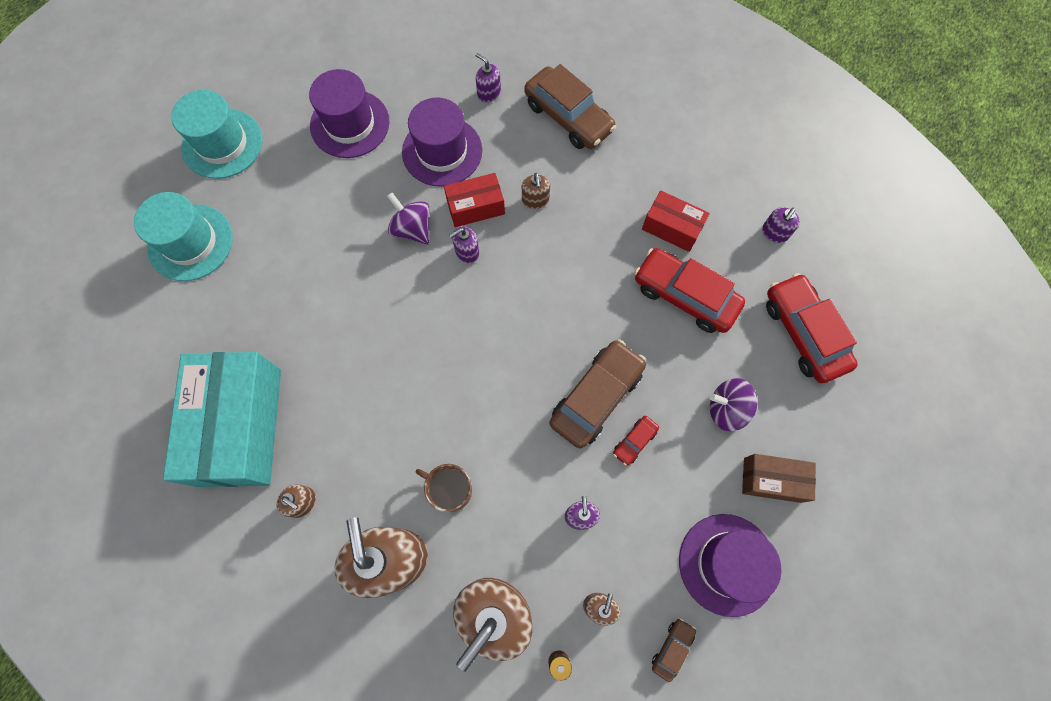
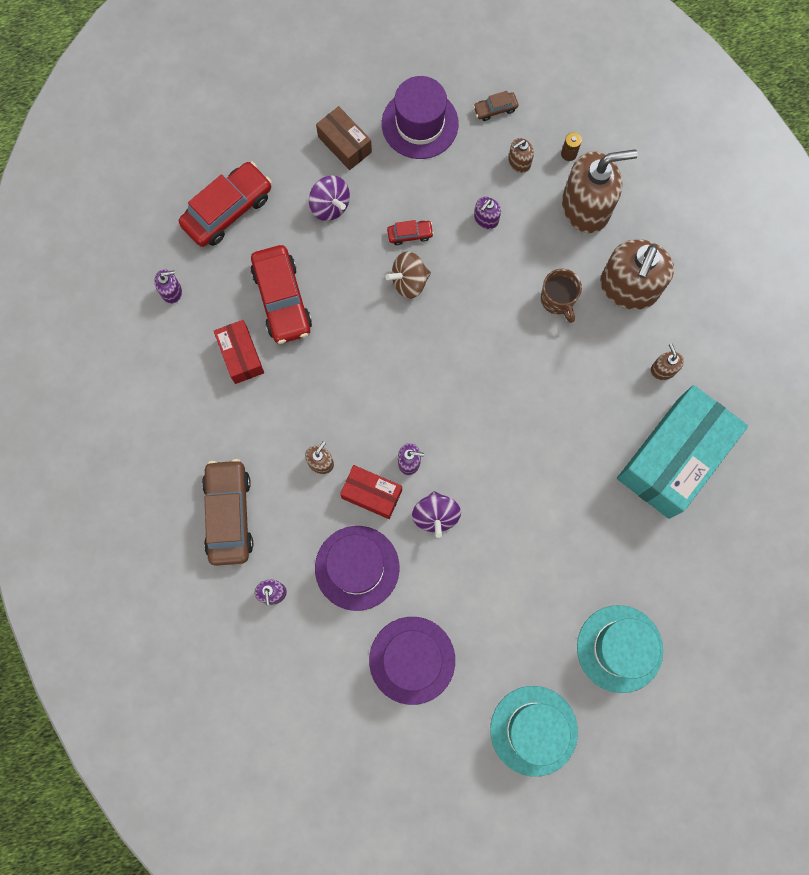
camera: 140 degrees left, 5 degrees up
brown car [550,339,646,449] -> brown spinning top [385,251,431,299]
red car [766,273,858,383] -> red car turned 150 degrees counterclockwise [179,162,272,247]

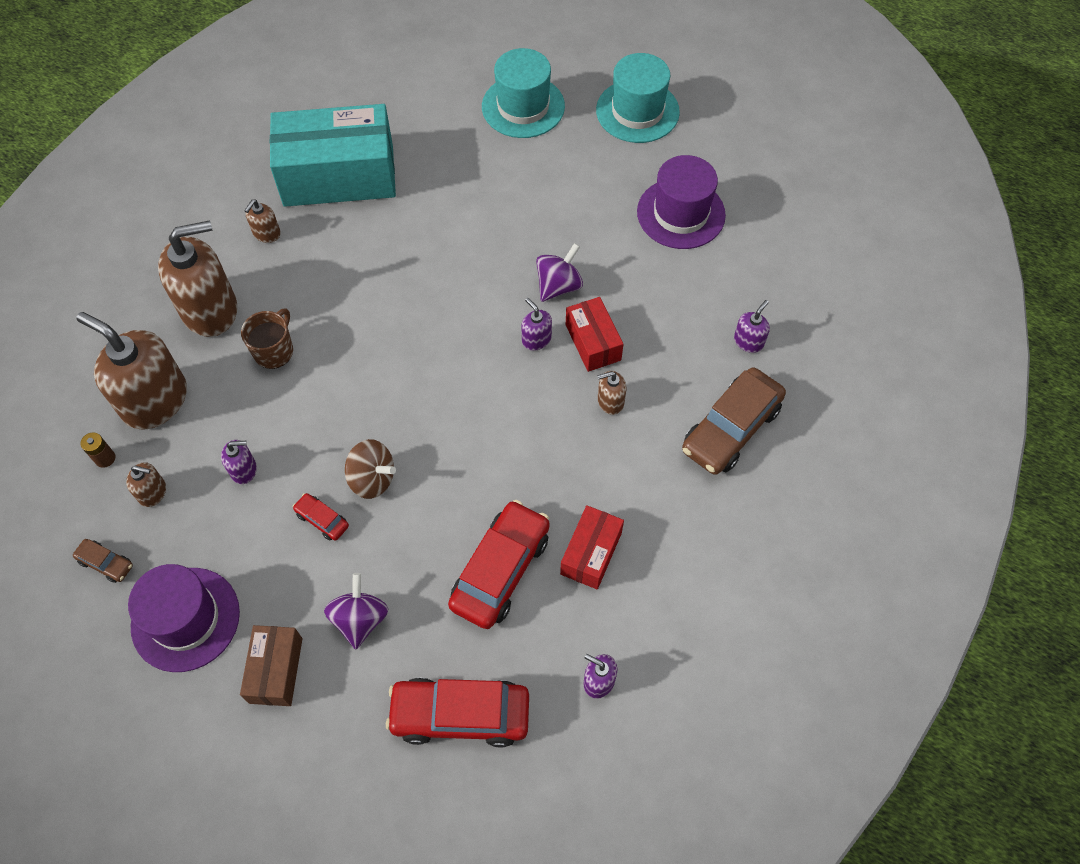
camera: 135 degrees left, 15 degrees down
purple hat [315,526,400,611] -> none

